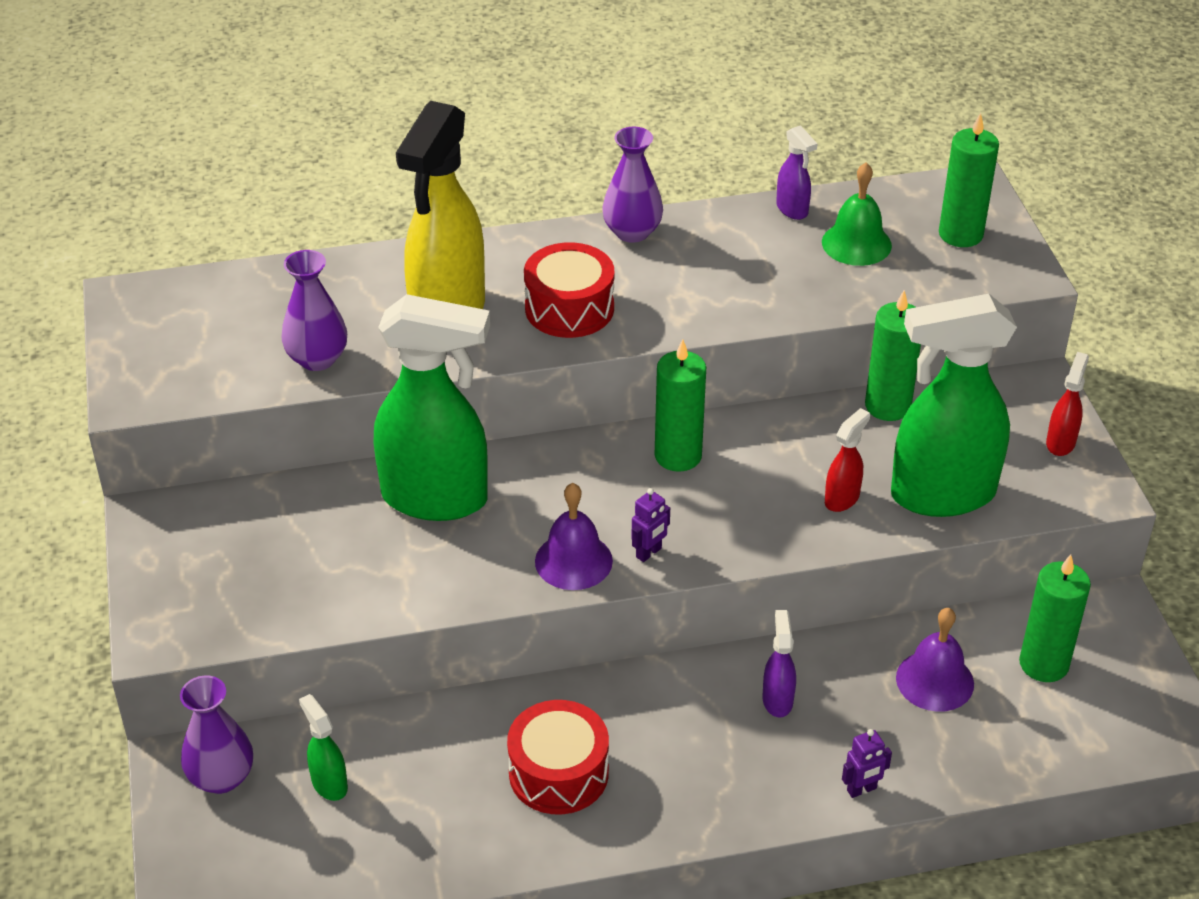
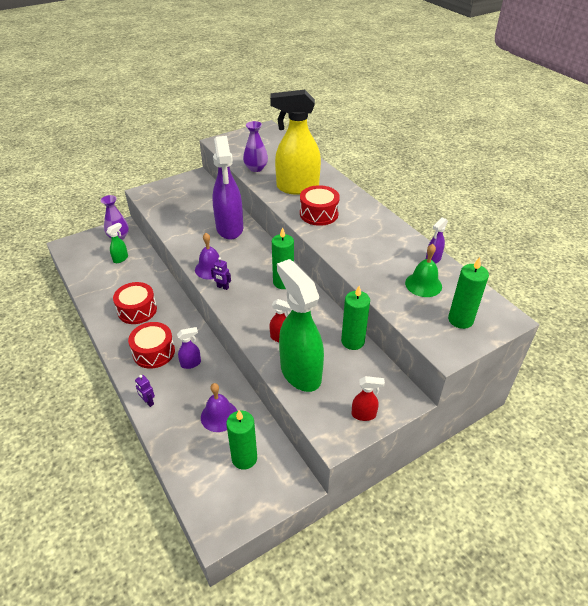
camera: 70 degrees right, 0 degrees up
green spray bottle [374,294,490,521] -> purple spray bottle [212,136,243,240]
purple vase [603,127,663,243] -> none
none -> red drum [128,322,175,369]

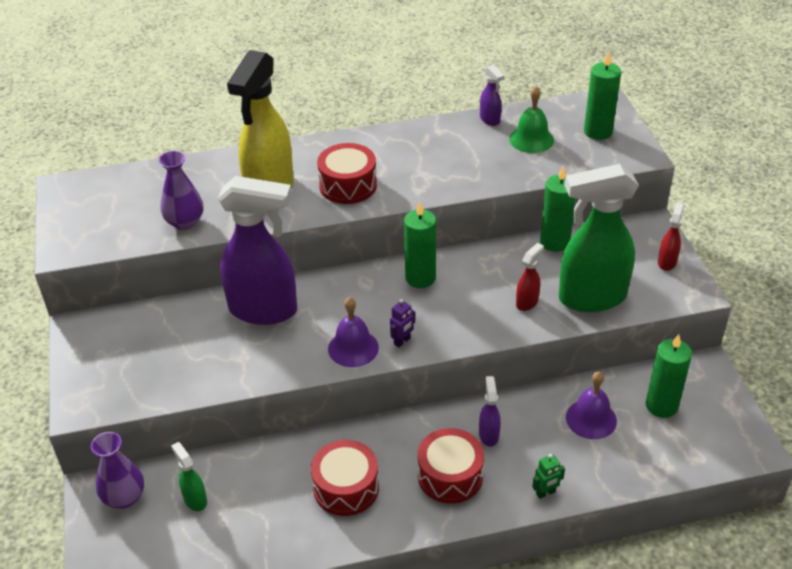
camera: 70 degrees left, 0 degrees up
purple robot [135,375,155,407] -> green robot [532,454,565,499]

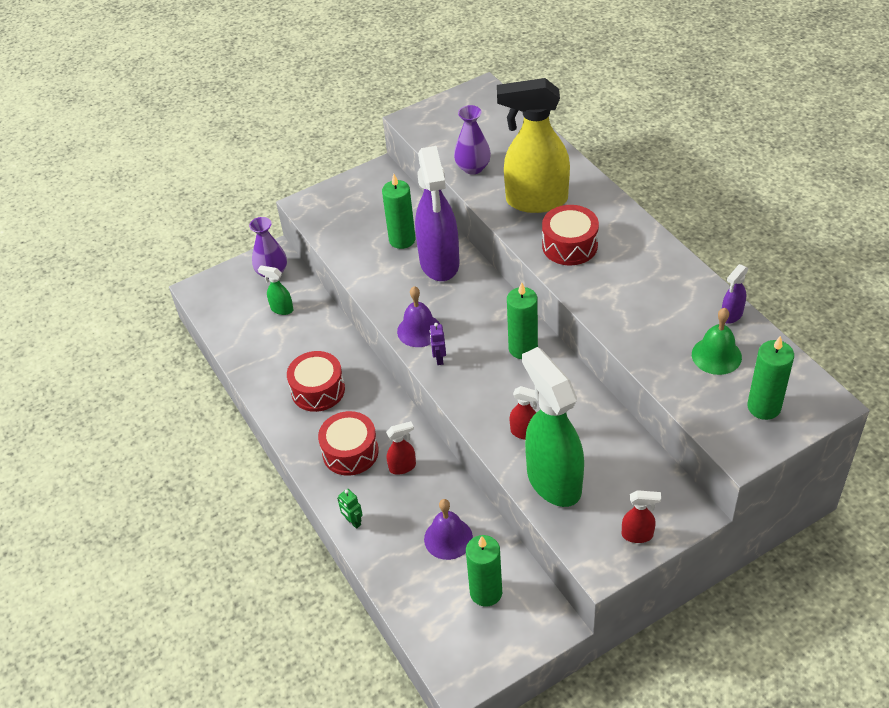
camera: 75 degrees right, 5 degrees up
green spray bottle [171,442,207,511] -> green spray bottle turned 105 degrees counterclockwise [258,266,293,315]
purple robot [390,299,415,348] -> purple robot turned 60 degrees clockwise [430,323,446,365]
purple spray bottle [479,376,501,446] -> red spray bottle [386,421,416,475]
green candle [540,166,576,252] -> green candle moved to [382,174,415,249]

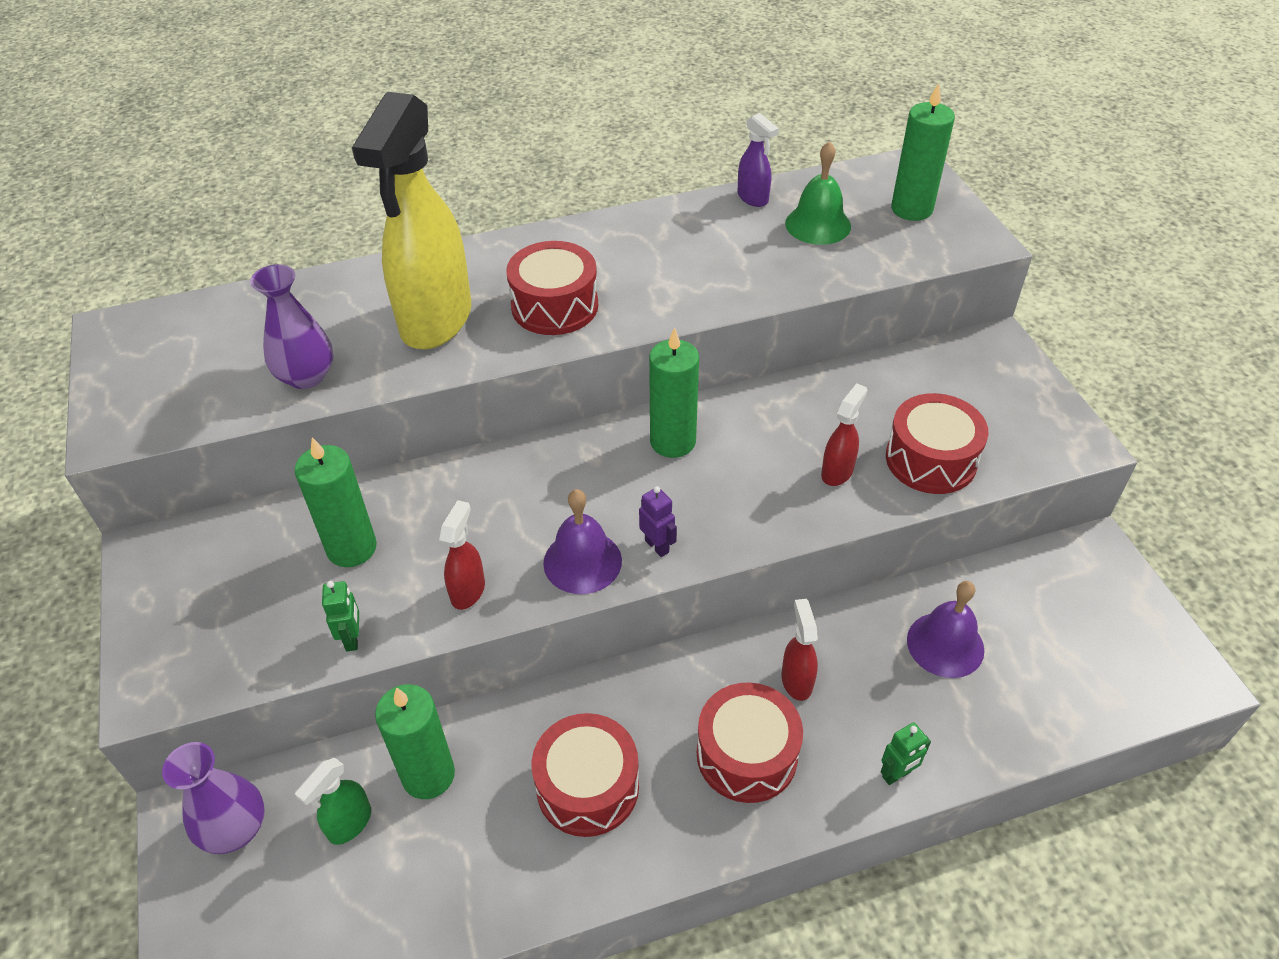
camera: 80 degrees left, 0 degrees up
purple spray bottle [415,146,459,281] -> none
purple robot [430,323,446,365] -> purple robot turned 135 degrees counterclockwise [639,486,677,557]
green candle [466,535,502,607] -> green candle moved to [375,684,455,799]
green spray bottle [522,347,584,507] -> red drum [886,393,989,494]
red spray bottle [622,490,661,543] -> red spray bottle moved to [439,500,485,610]
none -> green robot [322,581,359,652]

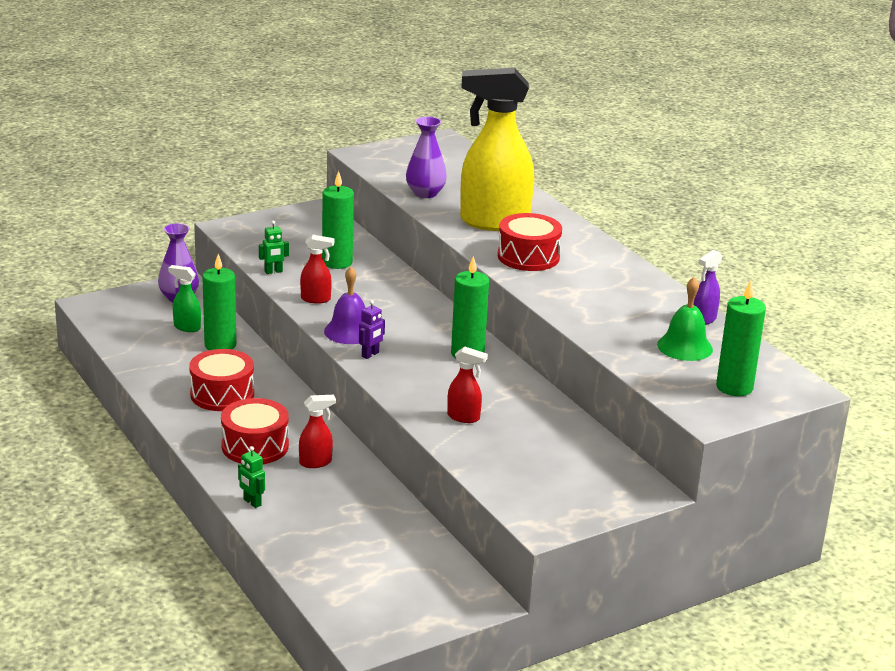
camera: 75 degrees right, 20 degrees down
red drum [886,393,989,494] -> none
purple bell [907,581,984,678] -> none

